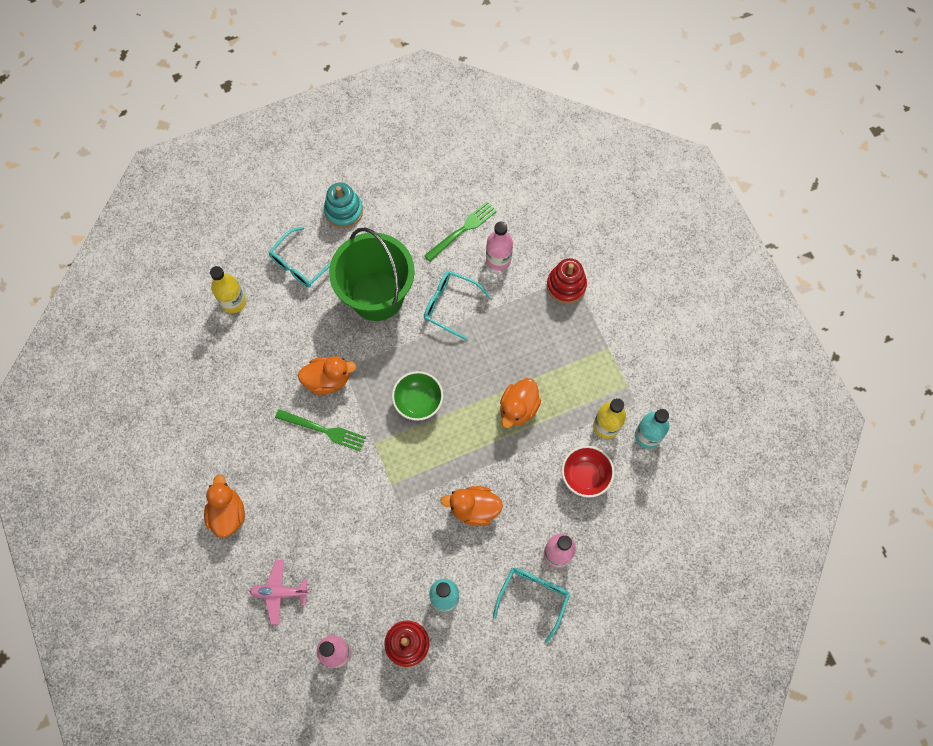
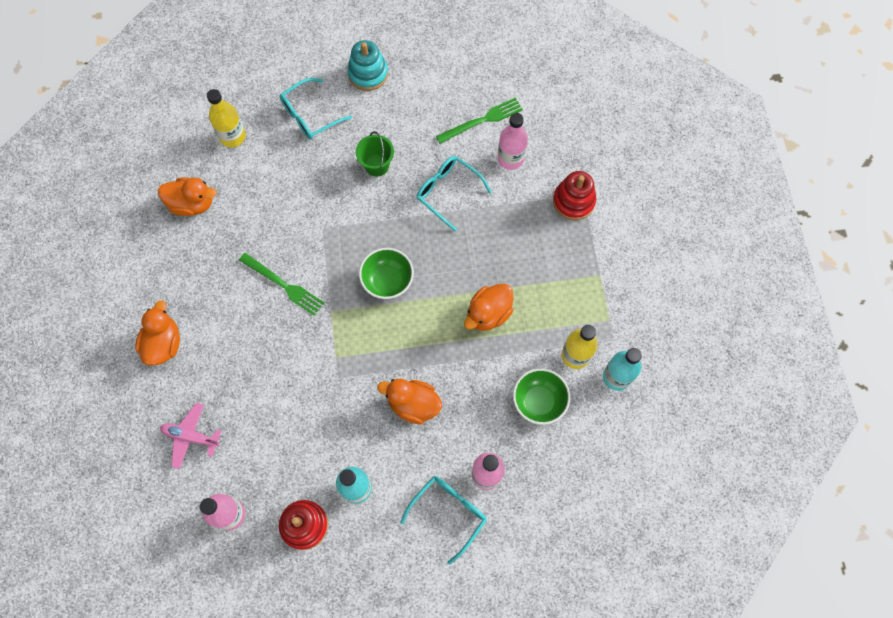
camera: 15 degrees right, 0 degrees up
orange duck [298,356,357,395] -> orange duck moved to [158,177,217,216]
green bucket [329,227,415,321] -> green bucket [356,131,394,176], size x0.44
red bowl [562,446,615,498] -> green bowl [513,368,570,425]

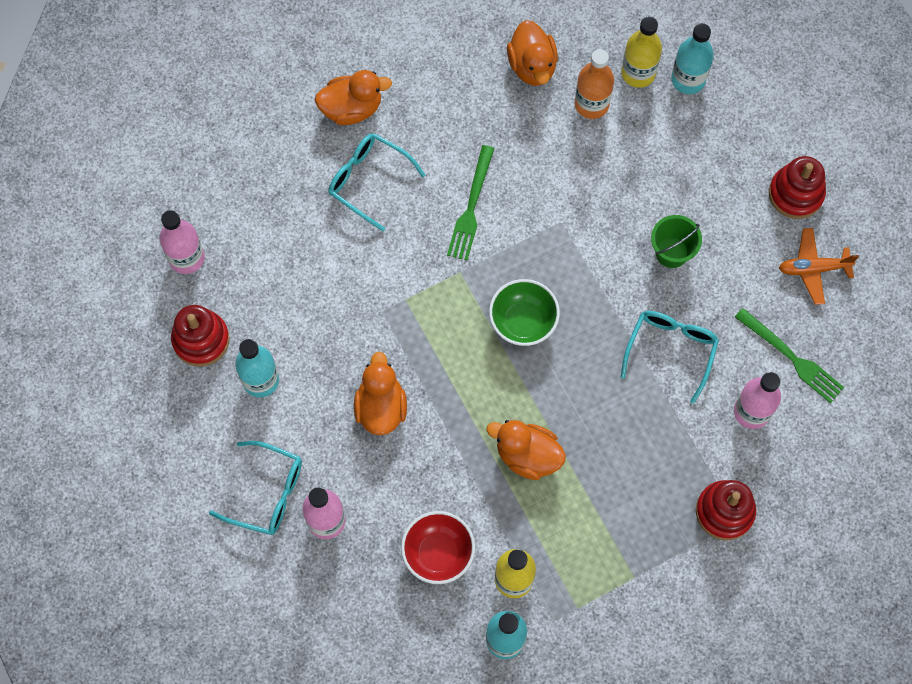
camera: 70 degrees right, 0 degrees up
pink plane [160,403,221,469] -> none
turquoise glasses [280,78,352,139] -> turquoise glasses moved to [328,133,426,231]
turquoise stacking toy [347,40,388,91] -> red stacking toy [769,156,826,219]
green bowl [513,368,570,425] -> red bowl [401,511,475,584]
none -> orange bottle [575,49,614,119]
none -> turquoise bottle [671,23,714,94]
none -> orange plane [779,228,859,305]

